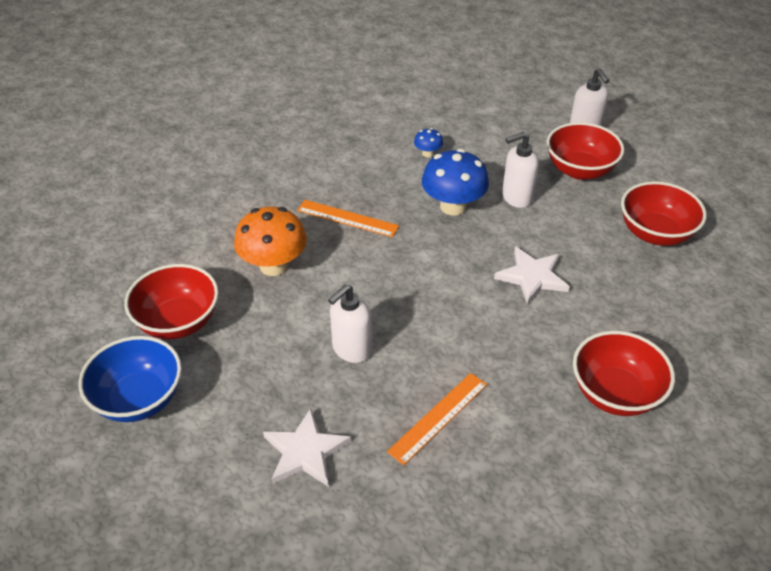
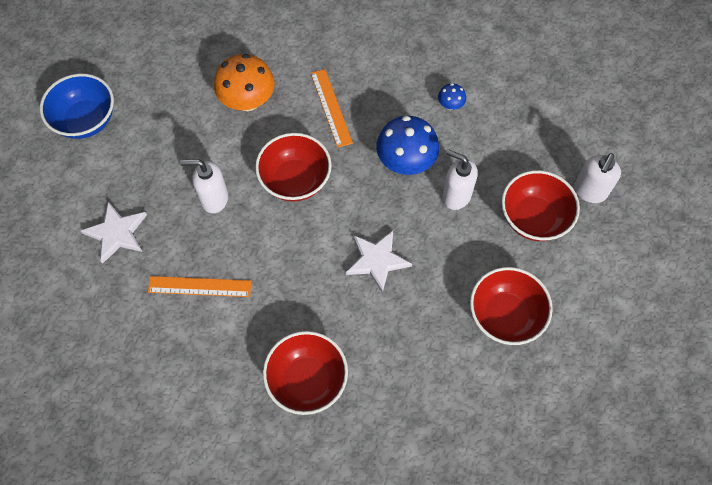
camera: 50 degrees right, 20 degrees up
red bowl [124,264,219,339] -> red bowl moved to [255,133,332,202]

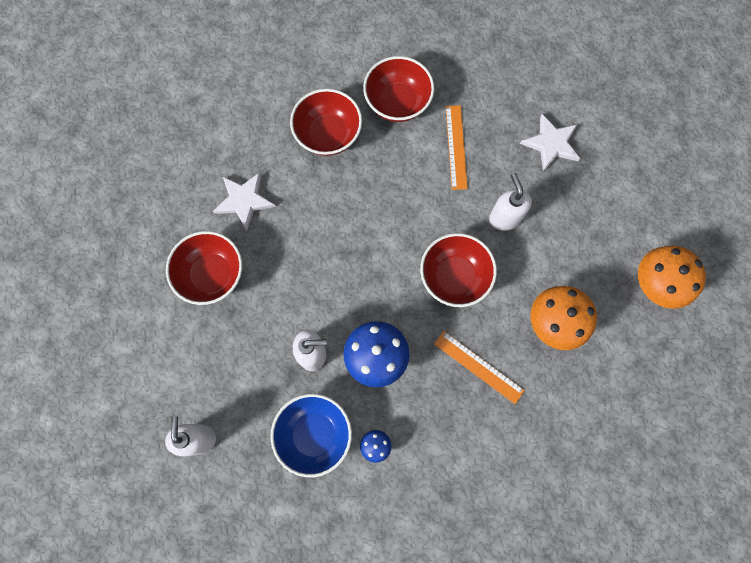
camera: 145 degrees right, 10 degrees up
blue bowl [40,74,114,139] -> blue bowl moved to [270,394,352,477]
orange ruler [148,276,252,297] -> orange ruler turned 60 degrees counterclockwise [446,105,468,190]
white soap dispenser [180,159,228,213] -> white soap dispenser turned 75 degrees counterclockwise [489,173,532,231]
white star [346,230,412,293] -> white star moved to [213,172,276,231]
red bowl [501,170,580,241] -> red bowl moved to [363,56,434,122]
none -> orange mushroom [638,246,706,309]

